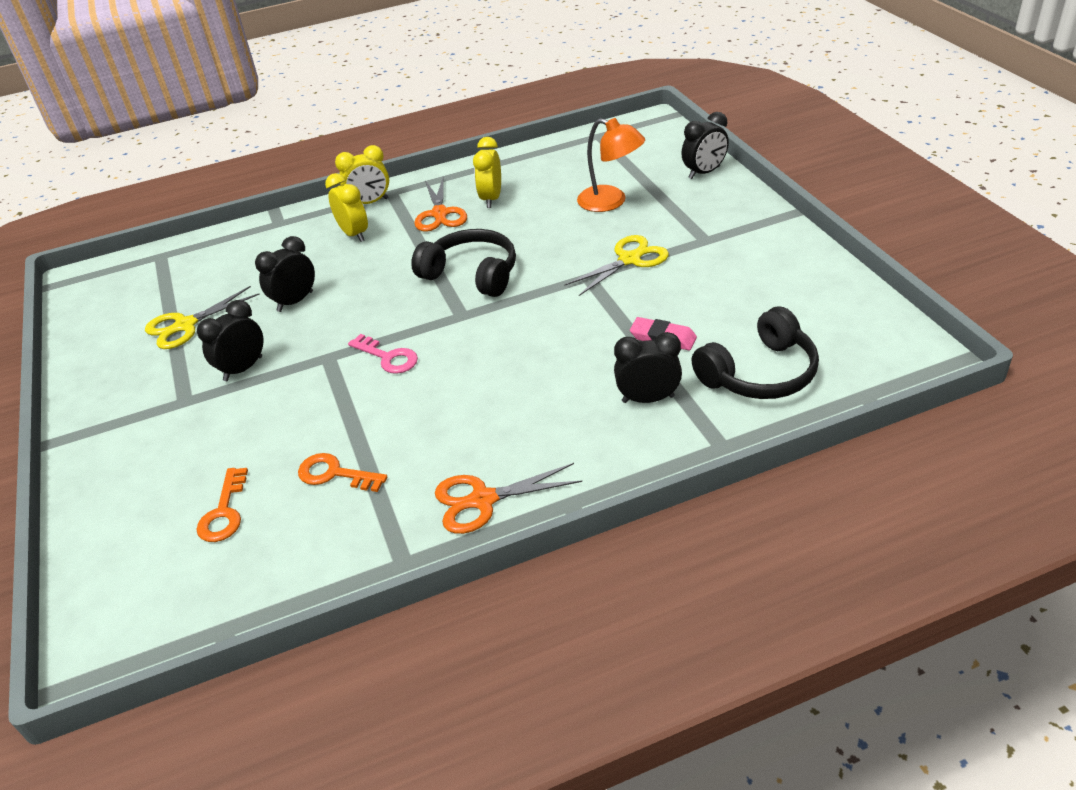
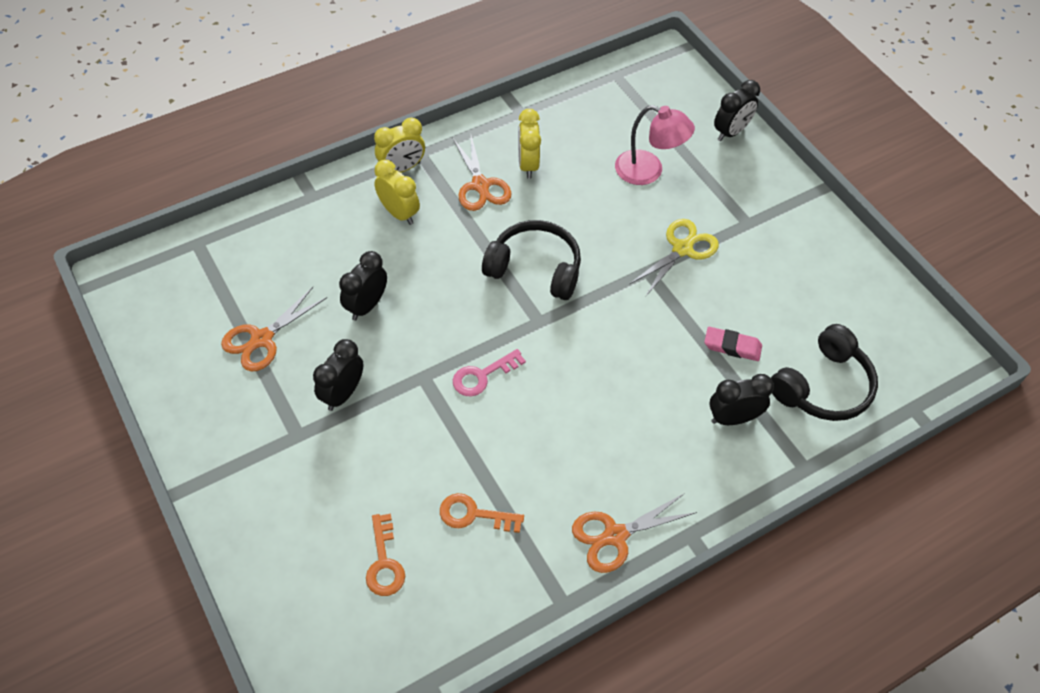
camera: 15 degrees left, 15 degrees up
yellow scissors [145,286,260,349] -> orange scissors [221,287,327,372]
pink key [348,334,418,374] -> pink key turned 120 degrees clockwise [453,349,526,397]
orange lamp [577,118,645,212] -> pink lamp [615,105,695,185]

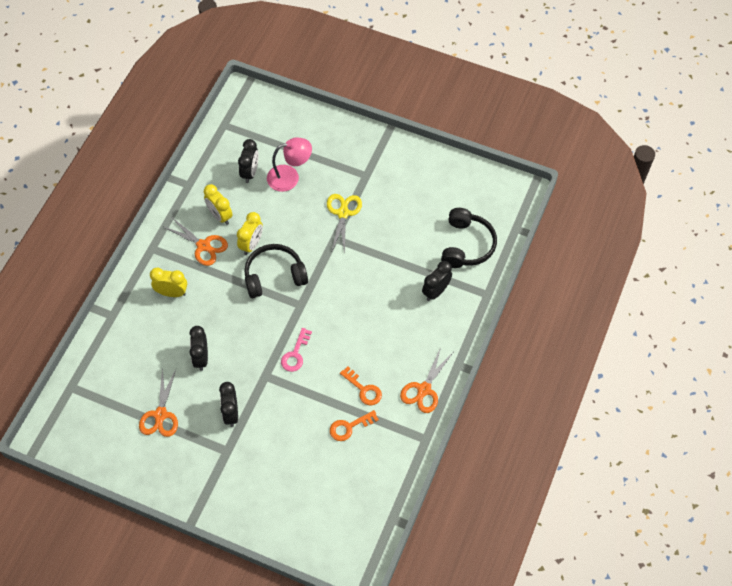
camera: 35 degrees left, 5 degrees up
orange key [366,514,405,596] -> orange key moved to [340,366,382,405]
yellow clock [374,118,425,173] -> yellow clock moved to [237,212,263,255]
pink eraser [704,327,762,361] -> none
black clock [714,80,760,141] -> black clock moved to [238,139,259,183]

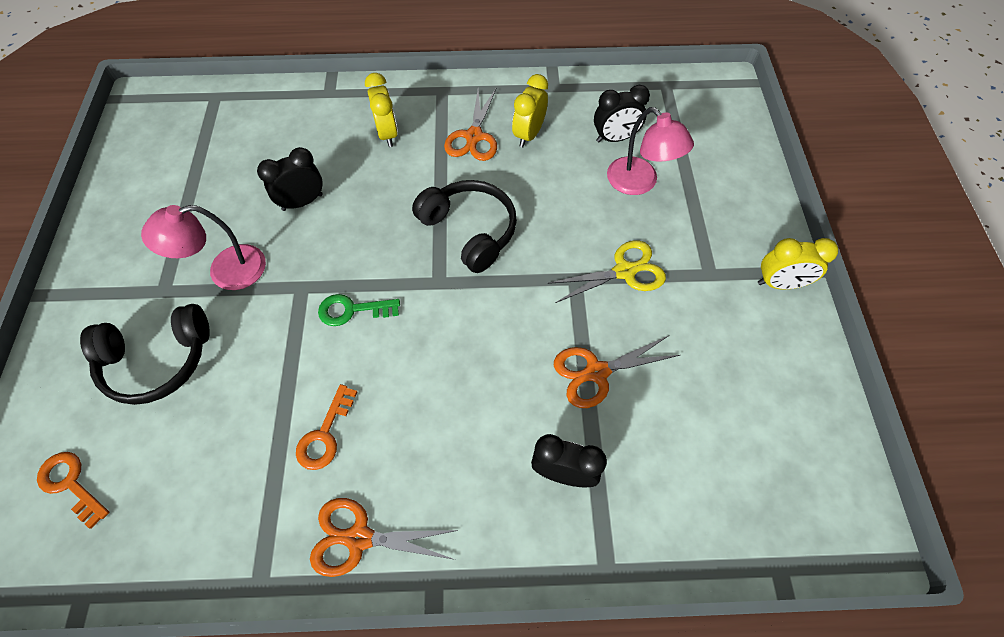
camera: 65 degrees right, 0 degrees up
orange scissors [139,368,178,437] -> orange scissors moved to [554,336,680,408]
black clock [219,382,238,427] -> pink lamp [141,205,266,290]
yellow clock [237,212,263,255] -> yellow clock moved to [758,238,838,290]
pink key [281,328,312,372] -> green key [318,294,400,326]
orange key [330,410,379,441] -> orange key moved to [37,452,109,529]
black headphones [441,208,497,268] -> black headphones moved to [80,304,209,405]

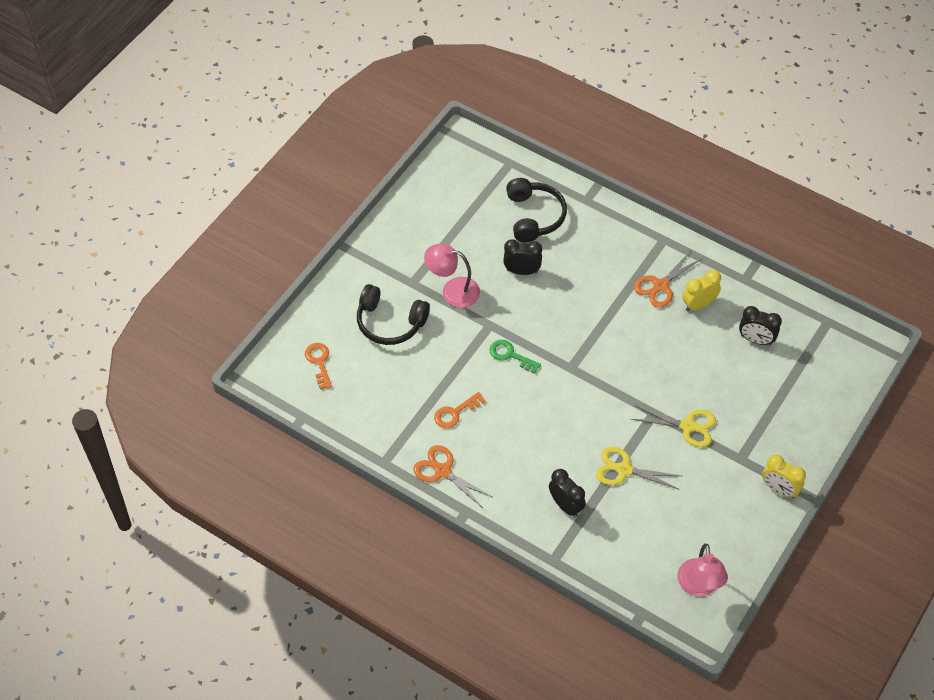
camera: 35 degrees right, 5 degrees down
yellow clock [365,73,398,147] -> none
black headphones [412,180,517,273] -> black headphones moved to [506,178,567,243]
orange scissors [554,336,680,408] -> yellow scissors [596,447,682,490]
pink lamp [607,107,694,195] -> pink lamp moved to [678,543,728,596]

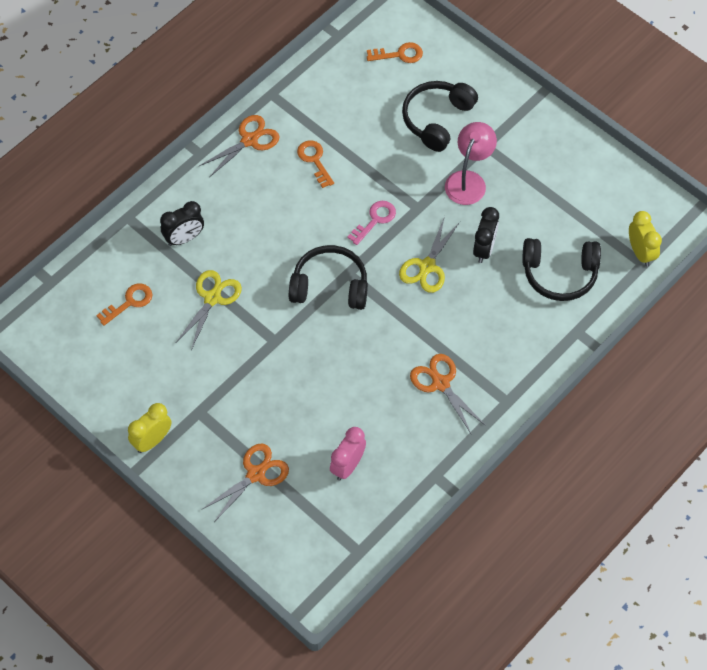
camera: 100 degrees right, 5 degrees up
green key [490,340,541,374] -> pink key [347,201,396,245]
yellow scissors [631,405,716,447] -> yellow scissors moved to [399,216,460,293]
pink lamp [678,543,728,596] -> none
yellow clock [682,270,721,312] -> yellow clock moved to [629,211,662,267]
black clock [739,306,782,345] -> pink clock [330,427,366,481]
none -> orange key [96,283,152,326]
none -> orange scissors [201,444,289,522]
none -> black headphones [289,245,368,310]

